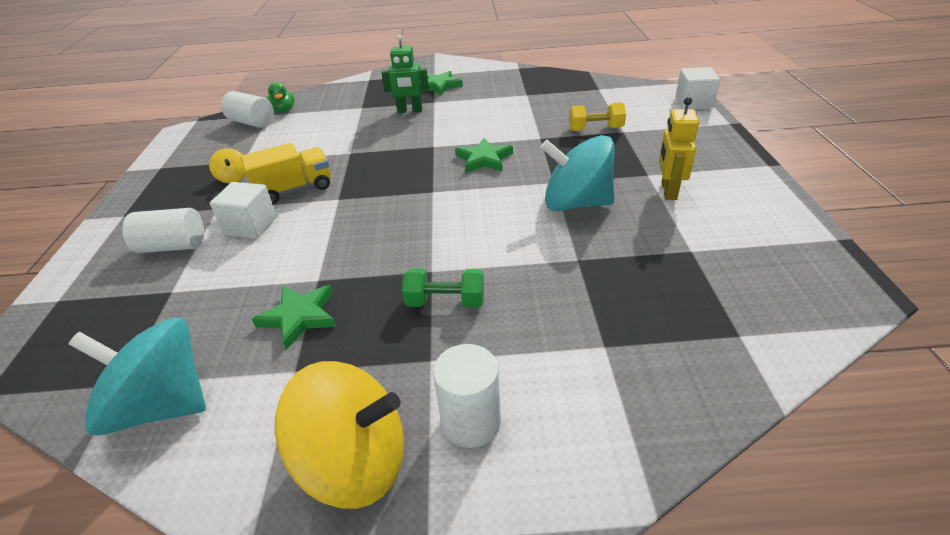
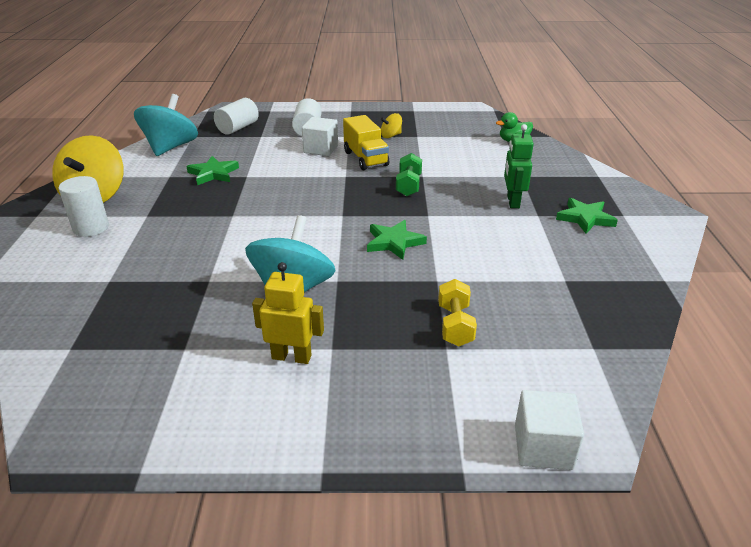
camera: 90 degrees right, 5 degrees down
white cylinder [221,91,274,128] -> white cylinder moved to [214,98,259,135]
green dumbbell [402,268,484,308] -> green dumbbell moved to [396,153,422,196]

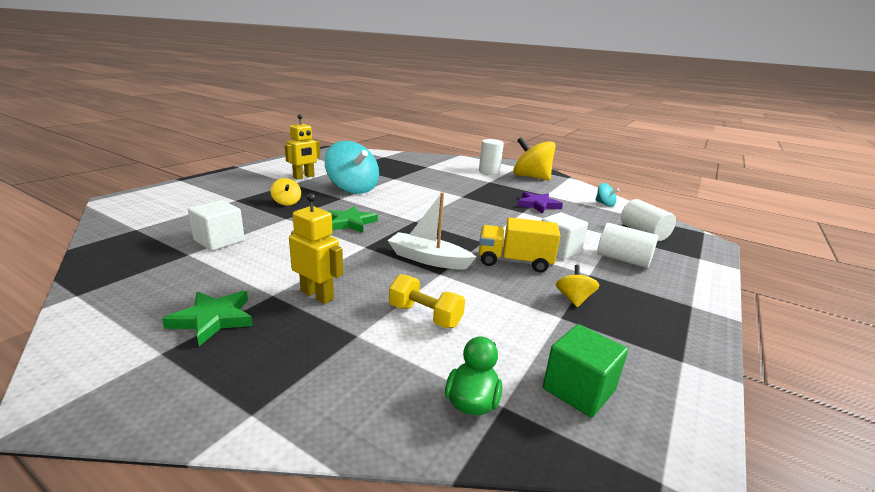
camera: 120 degrees right, 10 degrees down
turquoise spinning top [134,94,198,156] -> turquoise spinning top [596,183,620,207], size x0.46
green star [186,156,239,185] -> purple star [517,192,563,214]
green dumbbell [396,153,422,196] -> white boat [387,192,476,269]
yellow dumbbell [438,279,477,346] -> yellow dumbbell moved to [389,274,465,328]
green robot [504,124,534,208] -> yellow robot [289,193,343,304]
white cube [515,390,584,470] -> white cube moved to [188,200,245,251]
none -> yellow spinning top [270,178,301,205]
none -> green cube [543,324,628,418]

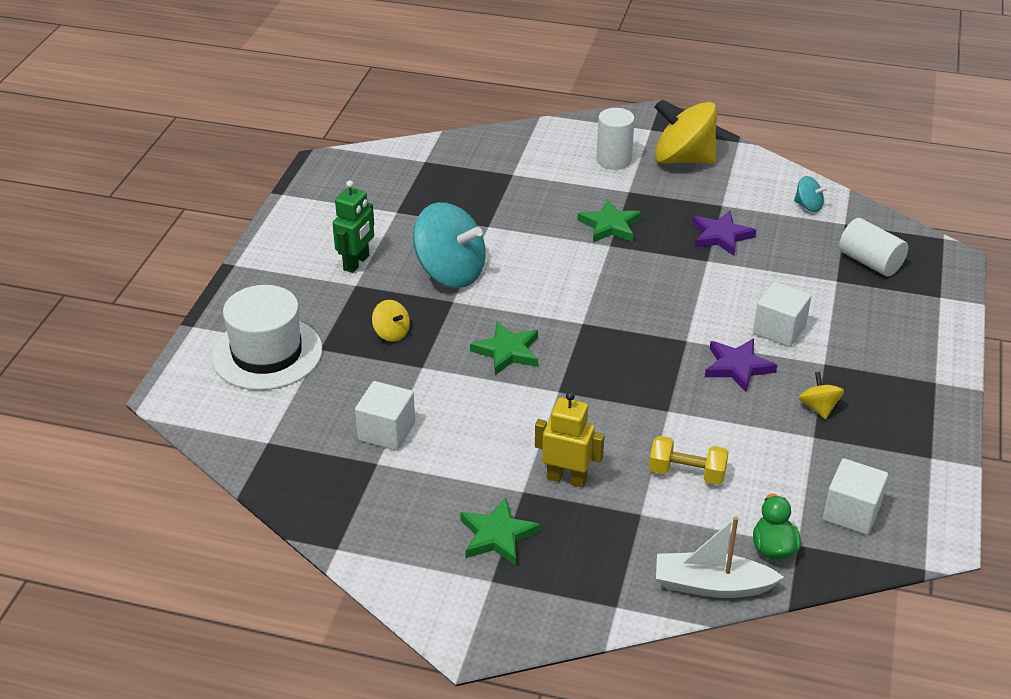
camera: 15 degrees left, 15 degrees up
yellow robot [285,114,320,180] -> green robot [333,180,374,273]
white boat [387,192,476,269] -> white boat moved to [656,516,784,598]
yellow truck [479,217,560,273] -> purple star [705,339,777,392]
green cube [543,324,628,418] -> white cube [823,458,888,535]
white cylinder [597,223,658,268] -> none
none -> white hat [211,285,323,390]
none -> green star [578,199,642,242]

